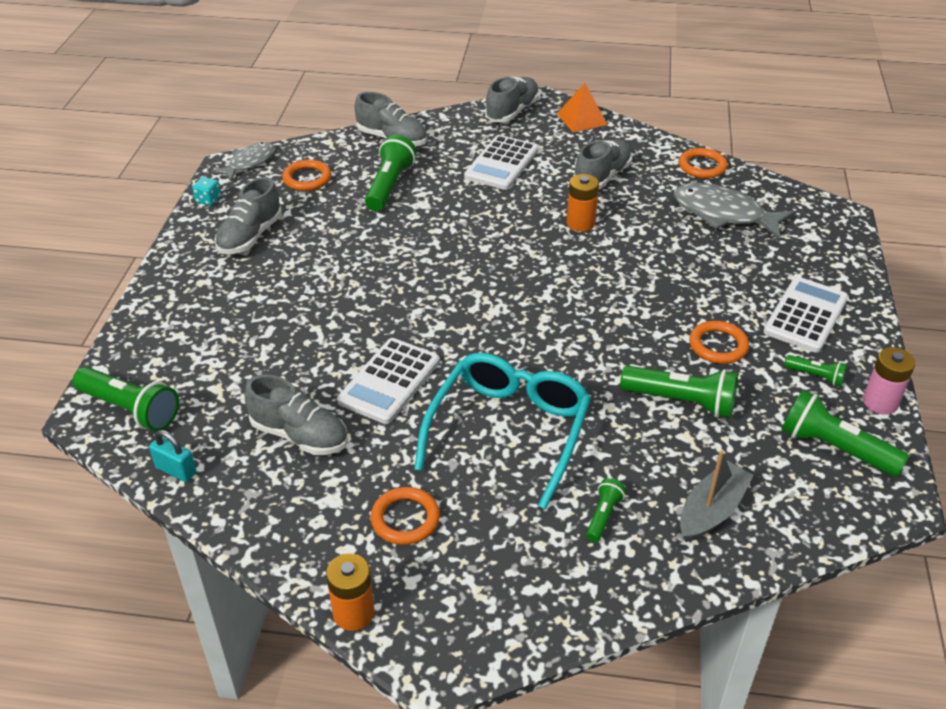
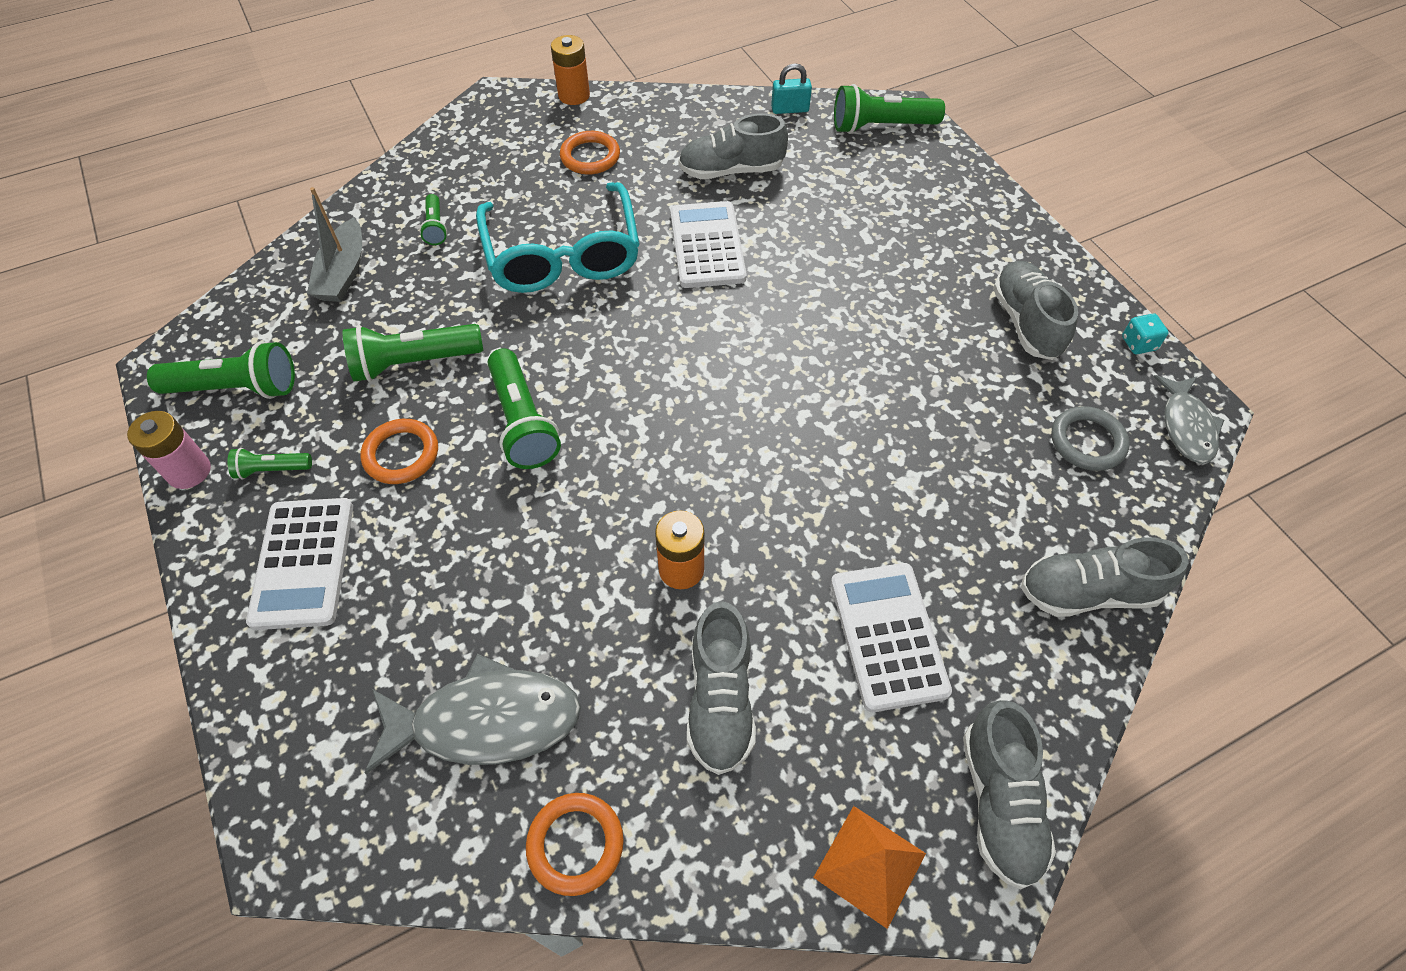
camera: 145 degrees right, 15 degrees up
orange ring [282,160,332,191] -> grey ring [1051,406,1130,471]
green flashlight [365,135,416,211] -> green flashlight moved to [488,348,561,469]

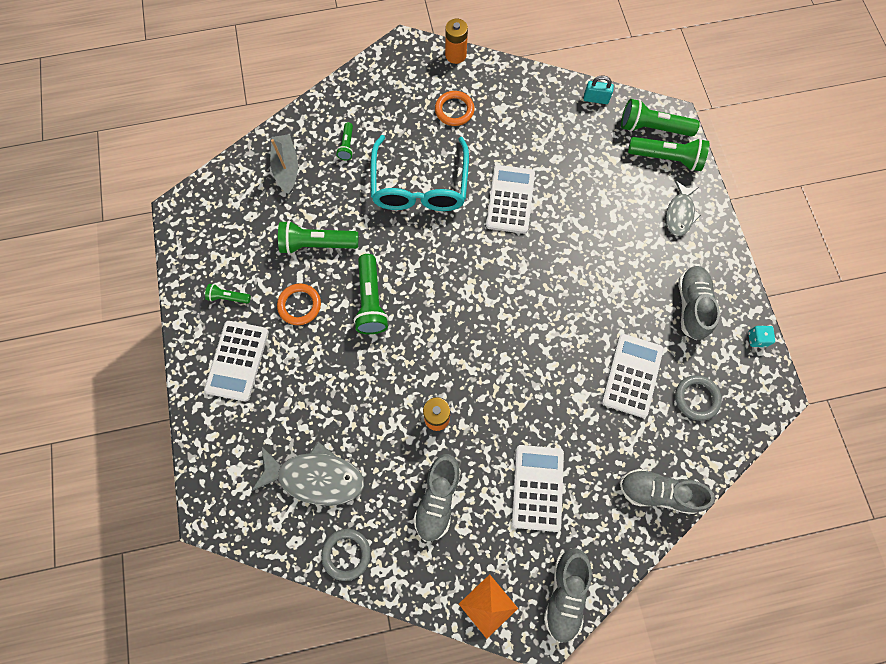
camera: 15 degrees right, 15 degrees up
pink battery [127,411,211,489] -> none
green flashlight [147,341,295,399] -> green flashlight moved to [628,137,709,171]
grey boat [307,187,362,302] -> grey boat turned 150 degrees clockwise [270,134,298,194]
orange ring [526,793,624,896] -> grey ring [321,529,371,581]
grey shoe [678,113,788,179] -> none
grey fish [1153,375,1224,464] -> grey fish moved to [666,181,701,236]
none -> white calculator [602,334,664,418]

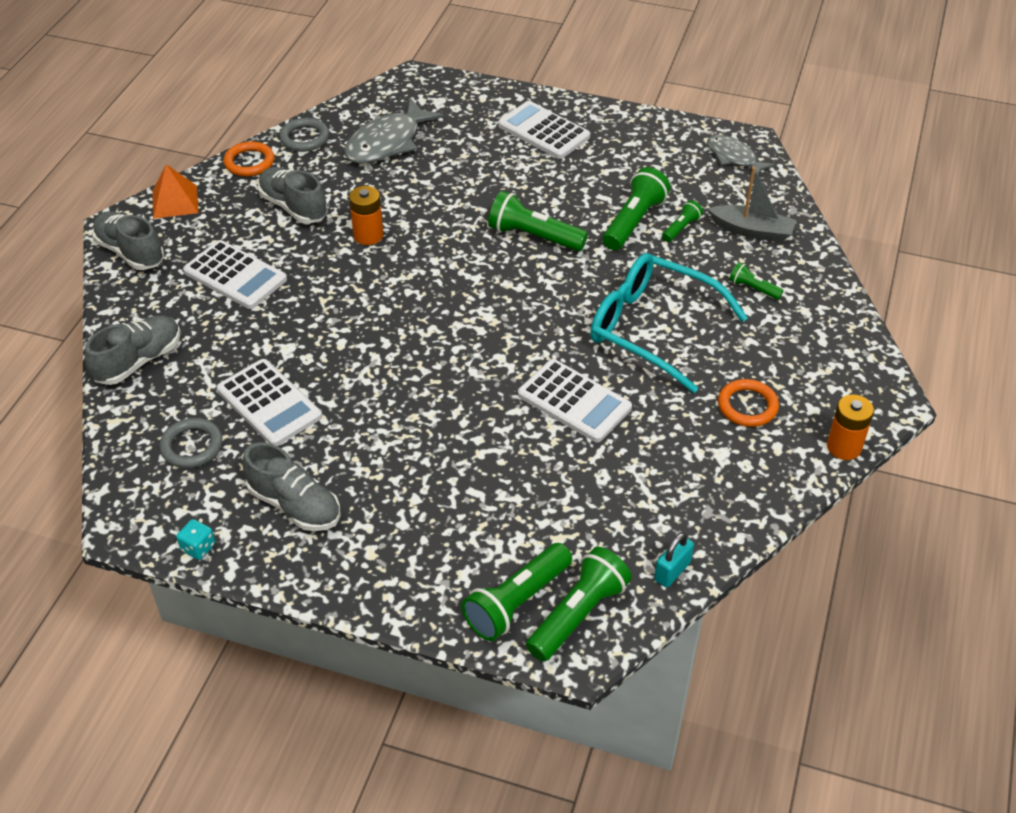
camera: 120 degrees right, 25 degrees down
green flashlight [205,284,251,304] -> green flashlight moved to [662,200,703,242]
orange ring [277,283,321,325] -> orange ring moved to [223,141,275,176]
grey fish [666,181,701,236] -> grey fish moved to [707,135,775,176]

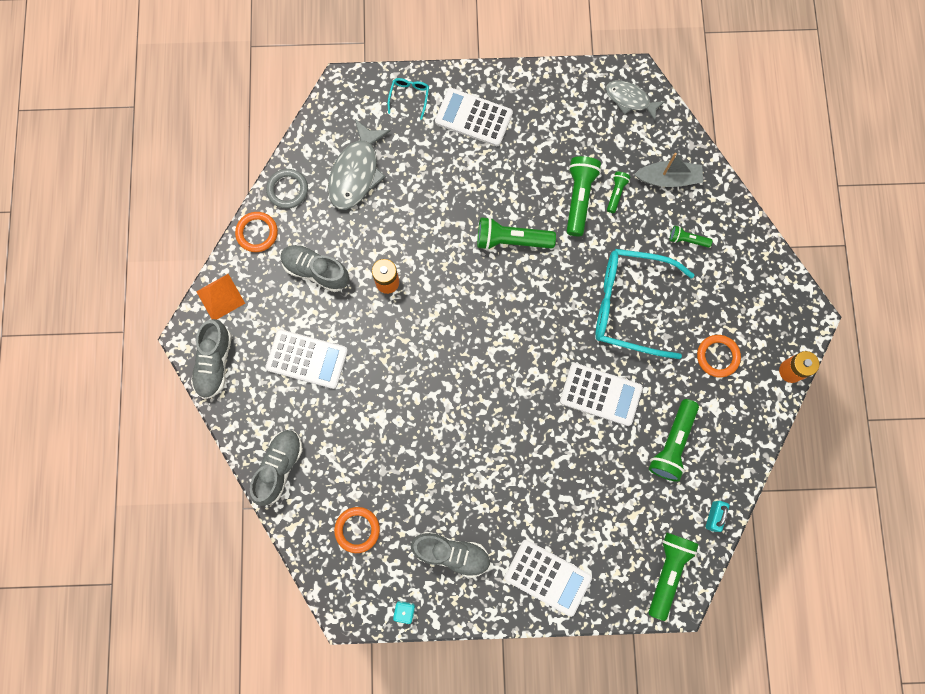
camera: 20 degrees left, 30 degrees up
grey shoe [92,211,164,270] -> grey shoe turned 105 degrees counterclockwise [191,319,232,399]
grey ring [159,418,223,468] -> orange ring [334,507,380,553]
white calculator [217,359,322,446] -> white calculator moved to [504,540,592,617]
green flashlight [462,543,572,641] -> green flashlight moved to [649,399,699,482]
none -> turquoise glasses [388,78,429,120]

